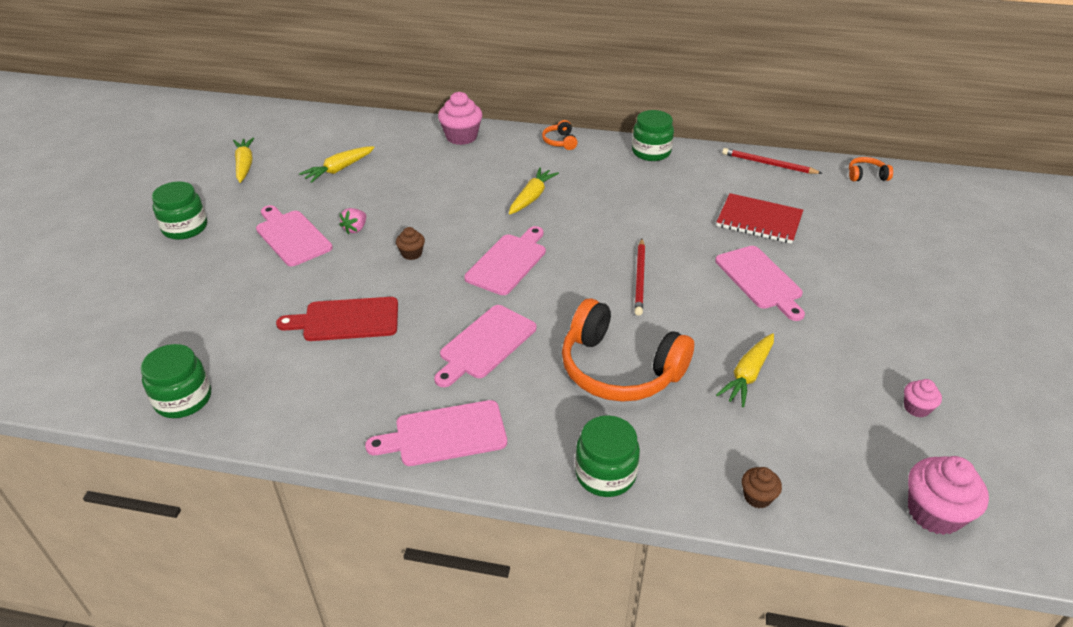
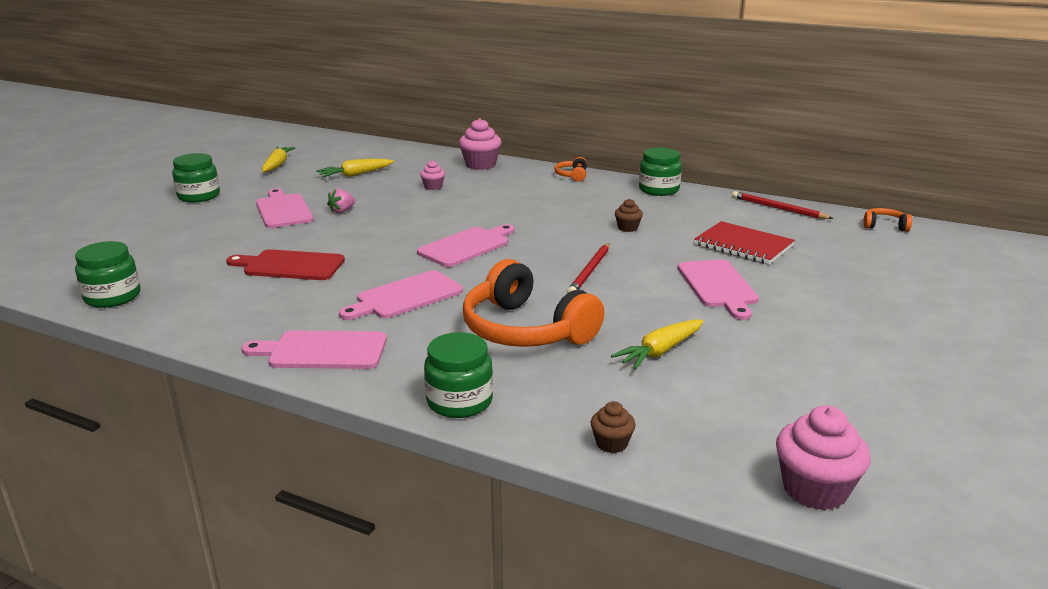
camera: 15 degrees right, 15 degrees down
brown cupcake [396,227,425,260] -> brown cupcake moved to [615,199,643,232]
yellow carrot [509,168,559,215] -> none
pink cupcake [904,379,942,417] -> pink cupcake moved to [420,160,445,190]

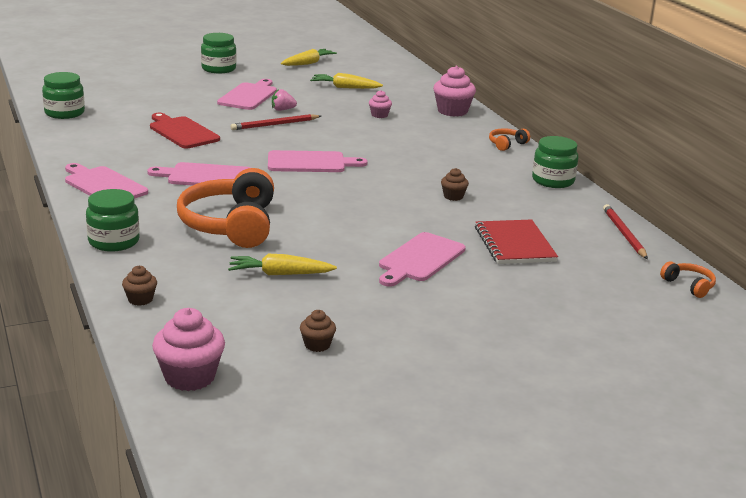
camera: 40 degrees right, 0 degrees up
red pencil [567,243,610,293] -> red pencil moved to [231,114,321,130]
none -> brown cupcake [300,310,336,352]

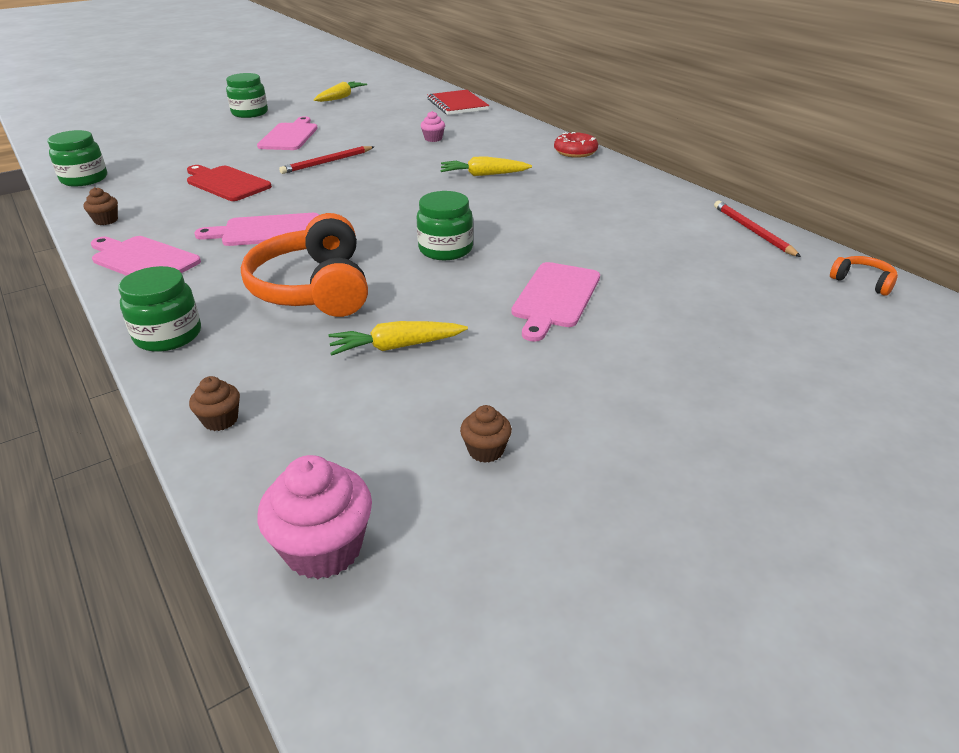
camera: 10 degrees left, 10 degrees up
pink cutting board [268,150,367,172] -> none
pink strawberry [272,89,297,111] -> none
yellow carrot [310,73,383,89] -> yellow carrot moved to [441,157,532,176]
pink cupcake [433,66,476,117] -> none
brown cupcake [441,168,469,201] -> brown cupcake moved to [84,187,118,225]
red notebook [475,219,558,264] -> red notebook moved to [427,90,489,115]
orange headphones [489,128,530,151] -> red donut [554,132,598,158]
green jar [532,136,578,188] -> green jar moved to [417,191,473,260]

